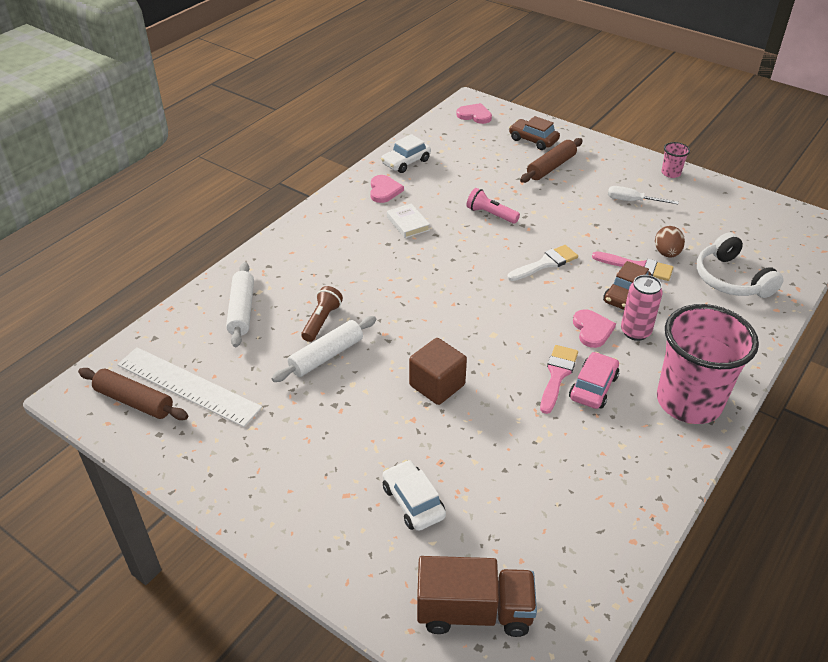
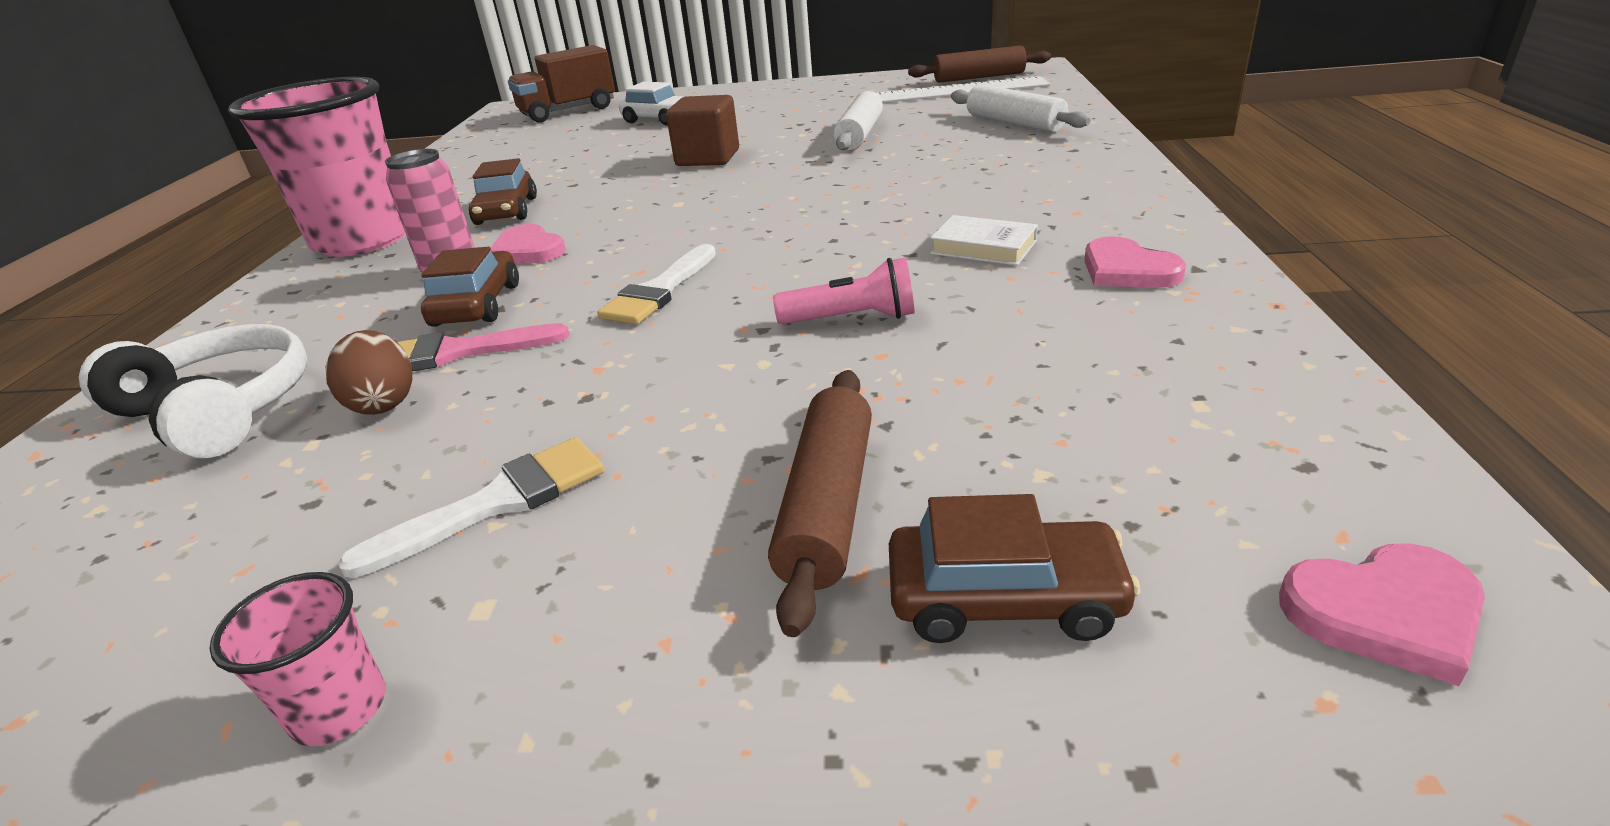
camera: 150 degrees right, 10 degrees down
brown flashlight [301,286,343,342] -> none
white car [381,134,431,173] -> none
pink brush [540,345,578,414] -> none
pink car [569,352,619,409] -> brown car [469,158,537,225]
white screwdriver [608,186,679,204] -> white brush [338,437,604,578]

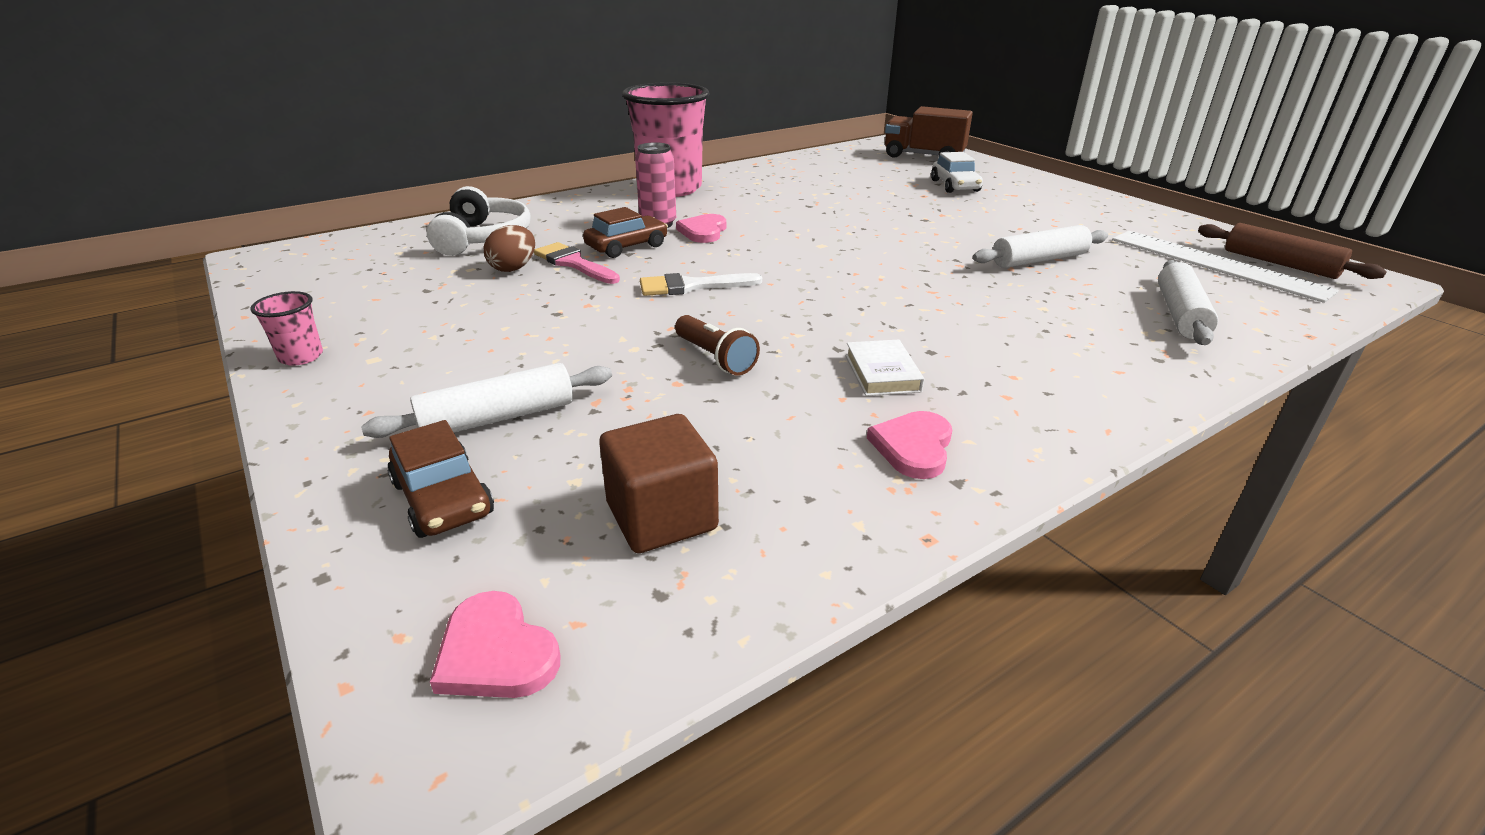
camera: 50 degrees right, 0 degrees up
white brush [338,437,604,578] -> none
brown car [469,158,537,225] -> none
brown cube [666,95,739,166] -> brown cube moved to [599,414,719,553]
brown rolling pin [768,370,872,637] -> white rolling pin [361,363,612,438]
pink flashlight [773,258,915,324] -> brown flashlight [675,315,760,375]

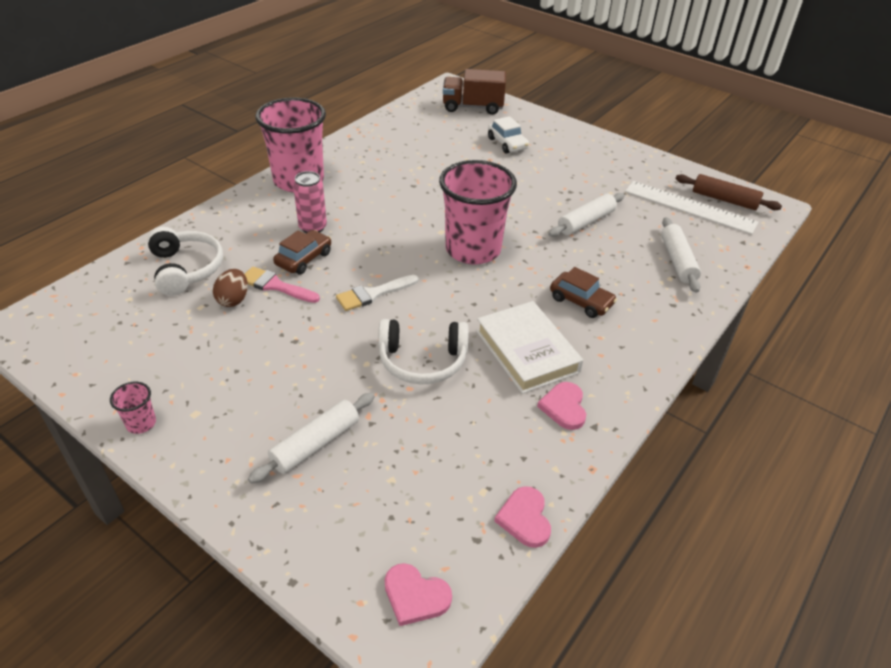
camera: 20 degrees left, 10 degrees up
brown car [387,420,494,538] -> brown car moved to [550,267,617,318]
brown cube [599,414,719,553] -> none
brown flashlight [675,315,760,375] -> white headphones [378,319,469,385]
pink heart [676,214,726,243] -> pink heart moved to [494,486,551,548]
white book [846,339,924,396] -> white book [476,301,583,394], size x1.91
none -> pink cup [439,160,517,265]

